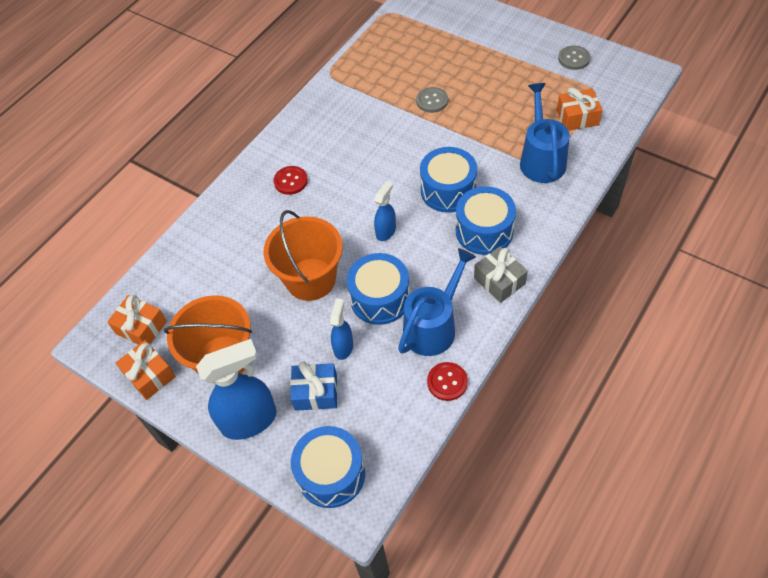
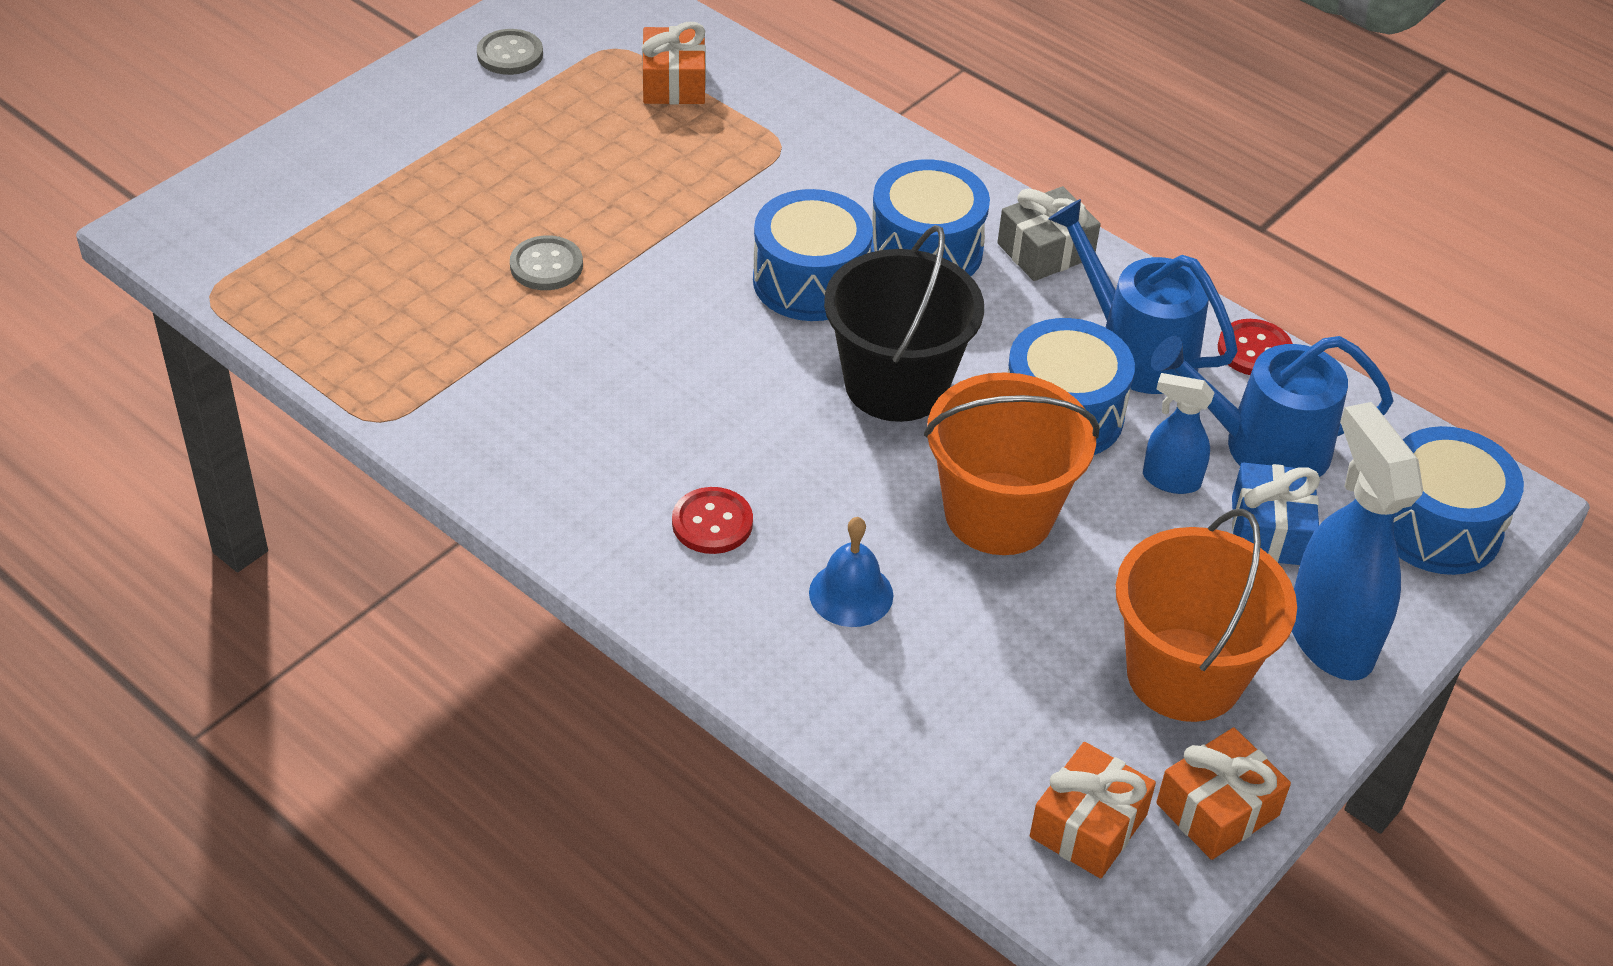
camera: 90 degrees left, 10 degrees down
blue spray bottle [374,181,396,241] -> black bucket [824,225,984,422]
blue watering can [520,83,570,183] -> blue watering can moved to [1151,336,1393,477]
none -> blue bell [809,517,893,627]

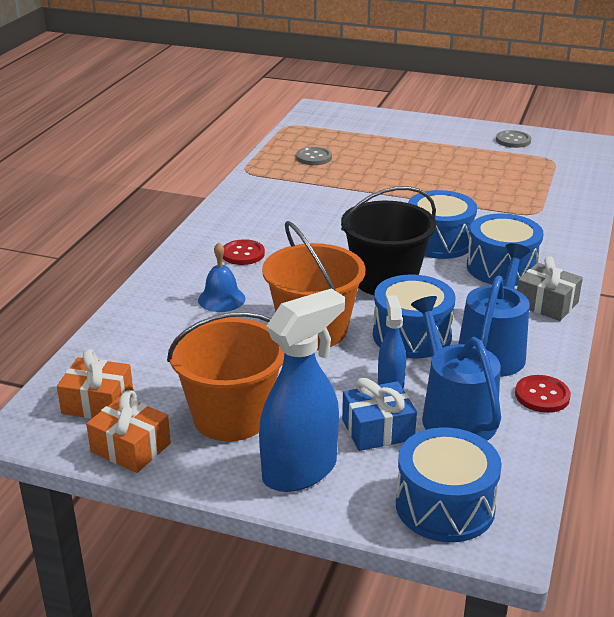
camera: 70 degrees right, 15 degrees down
grey button [510,235,583,290] -> grey button moved to [296,147,332,165]
orange gift [642,22,706,104] -> none

